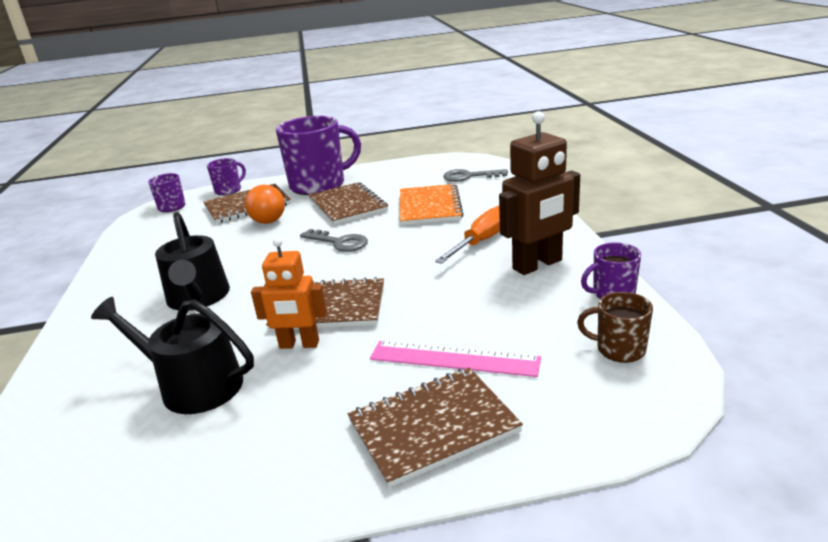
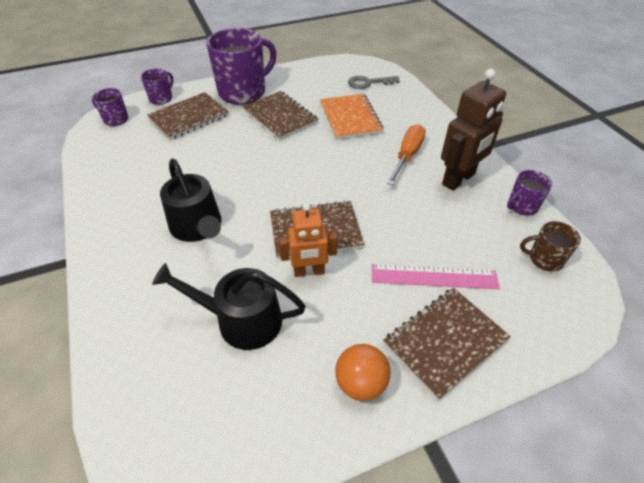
camera: 15 degrees left, 20 degrees up
orange ball [245,185,285,224] -> orange ball moved to [335,344,391,401]
grey key [300,229,368,252] -> none

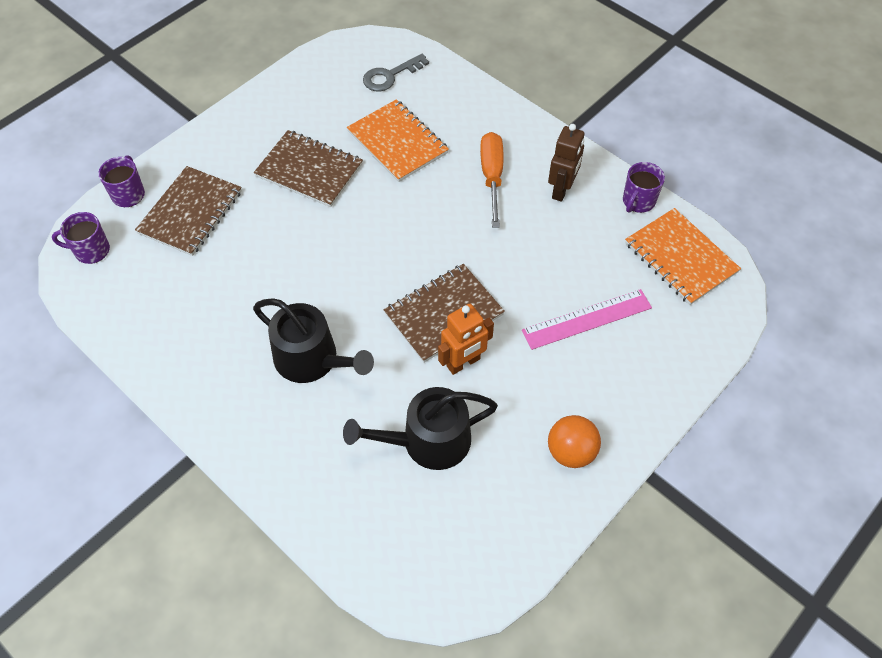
camera: 25 degrees left, 10 degrees up
purple mug [206,28,277,104] -> none
brown notebook [383,288,511,400] -> none
brown robot [441,69,506,191] -> brown robot [548,124,585,202], size x0.66
brown mug [520,221,581,271] -> orange notebook [625,208,741,305]

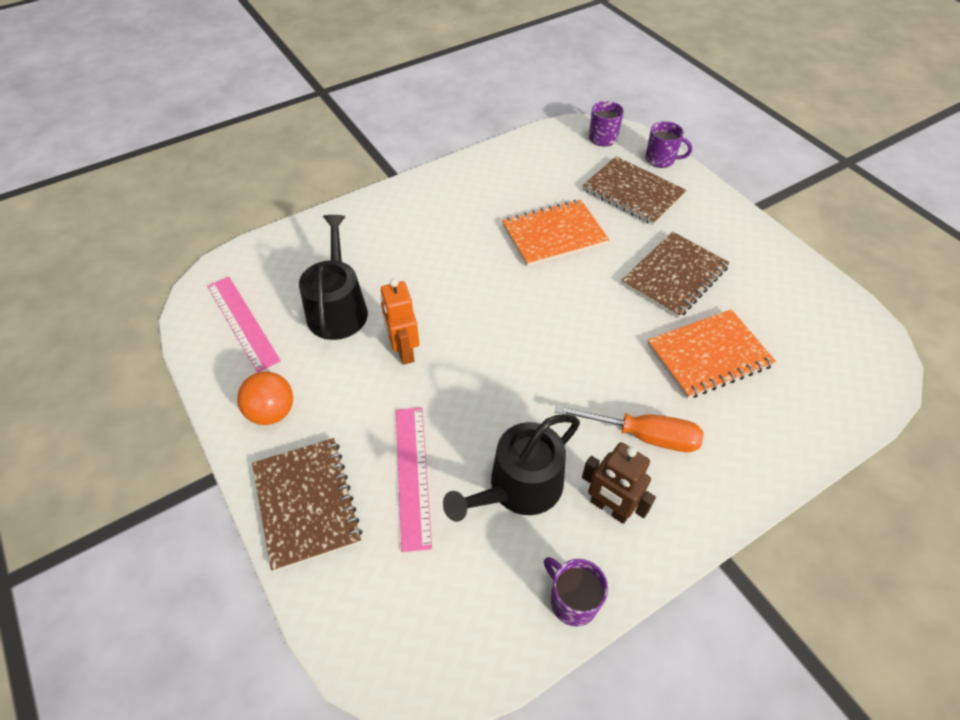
camera: 105 degrees right, 5 degrees down
black watering can [253,298,374,383] -> black watering can moved to [443,414,580,522]
grey key [363,54,429,92] -> none
brown notebook [384,264,505,363] -> brown notebook moved to [252,438,362,572]
orange notebook [625,208,741,305] -> orange notebook moved to [502,200,609,267]
none -> pink ruler [207,277,281,373]

